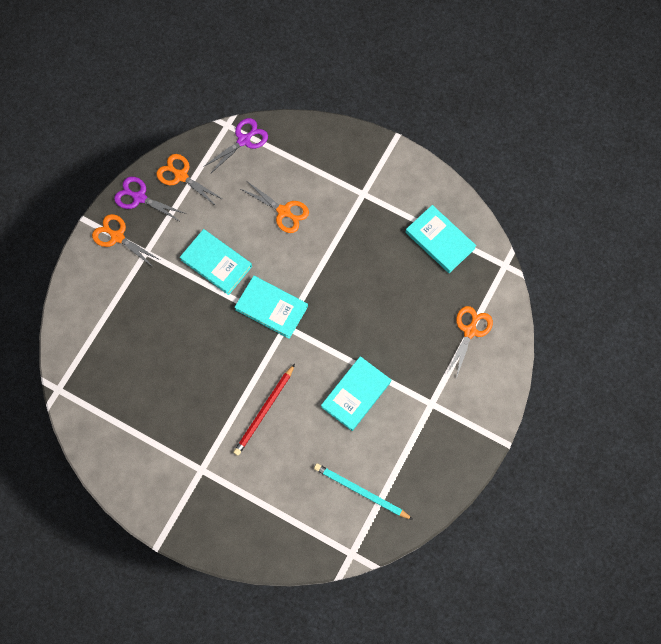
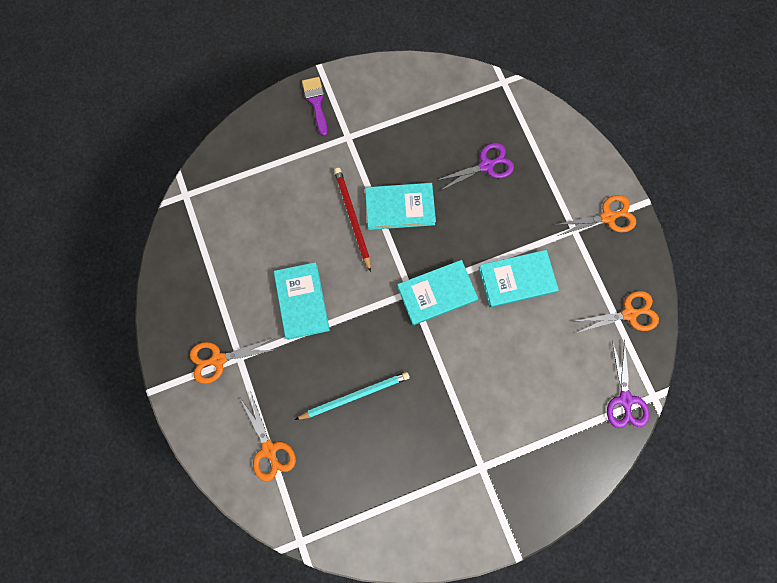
camera: 130 degrees right, 5 degrees up
purple scissors [114,177,186,222] -> purple scissors moved to [435,143,514,191]
orange scissors [241,181,309,233] -> orange scissors moved to [190,338,274,384]
turquoise pencil [314,463,413,520] -> turquoise pencil moved to [295,372,410,420]
turquoise book [406,205,476,273] -> turquoise book moved to [365,183,436,230]
none -> purple brush [302,77,328,136]

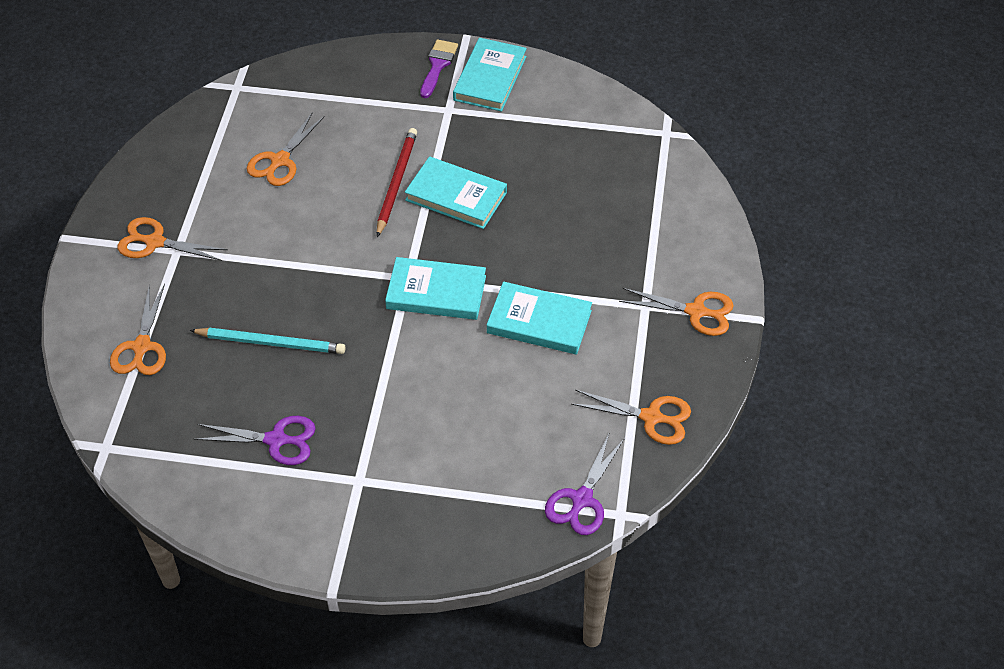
camera: 30 degrees right, 25 degrees down
turquoise book [274,262,330,340] -> turquoise book moved to [453,38,527,112]
purple scissors [435,143,514,191] -> purple scissors moved to [194,416,316,465]
none -> orange scissors [247,112,325,186]

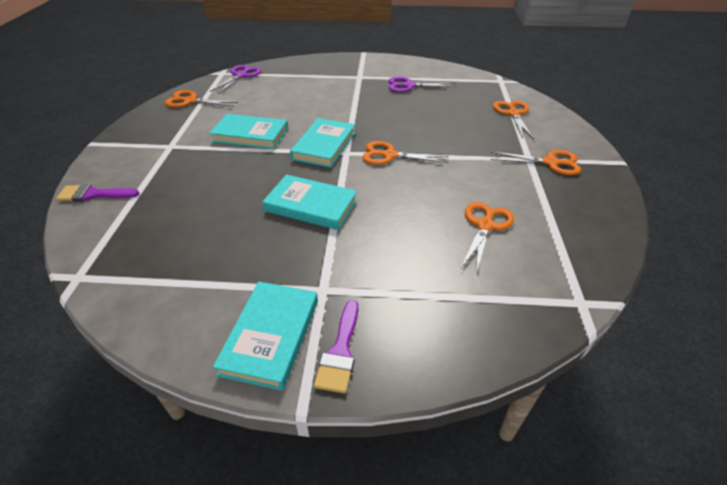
camera: 175 degrees right, 10 degrees down
turquoise pencil [189,328,346,354] -> none
red pencil [377,128,417,237] -> none
turquoise book [385,257,486,320] -> turquoise book turned 75 degrees counterclockwise [290,118,355,168]
orange scissors [619,288,734,336] -> orange scissors moved to [362,141,449,165]
none -> purple brush [56,184,140,202]

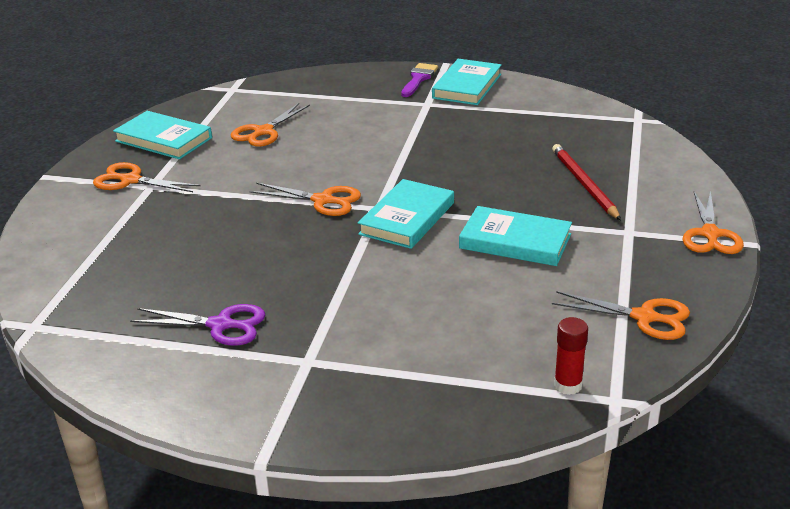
camera: 170 degrees left, 10 degrees down
purple brush [56,184,140,202] -> none
purple scissors [210,65,261,94] -> red glue stick [554,317,588,395]
turquoise book [262,174,357,230] -> turquoise book moved to [113,111,212,159]
orange scissors [493,101,534,139] -> orange scissors moved to [683,190,744,254]
none -> red pencil [552,144,621,220]

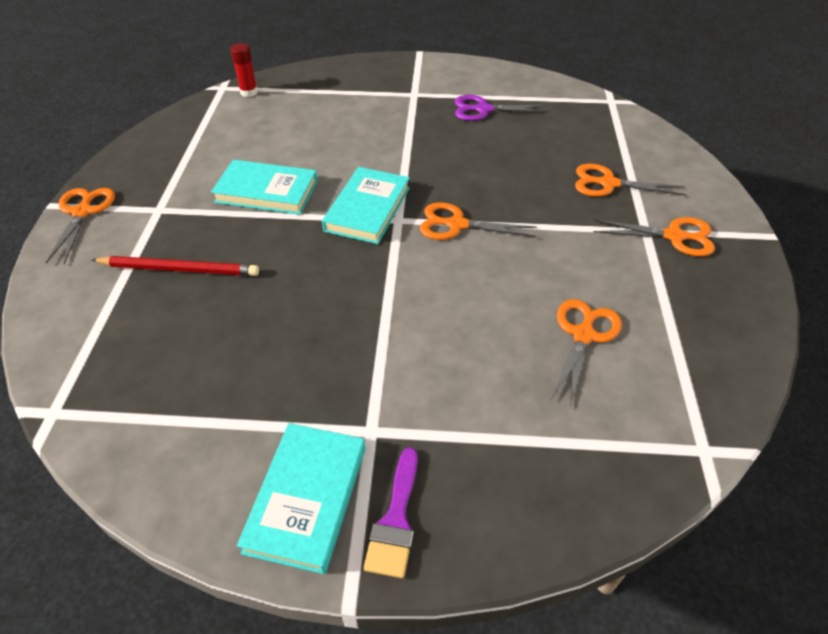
camera: 170 degrees right, 15 degrees up
turquoise book [113,111,212,159] -> none
red pencil [552,144,621,220] -> red pencil turned 60 degrees counterclockwise [92,256,259,276]
orange scissors [552,291,690,340] -> orange scissors moved to [575,163,687,197]

